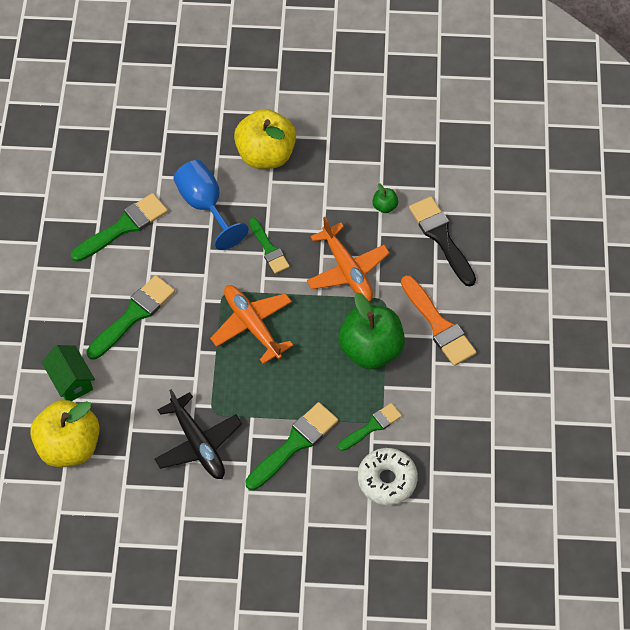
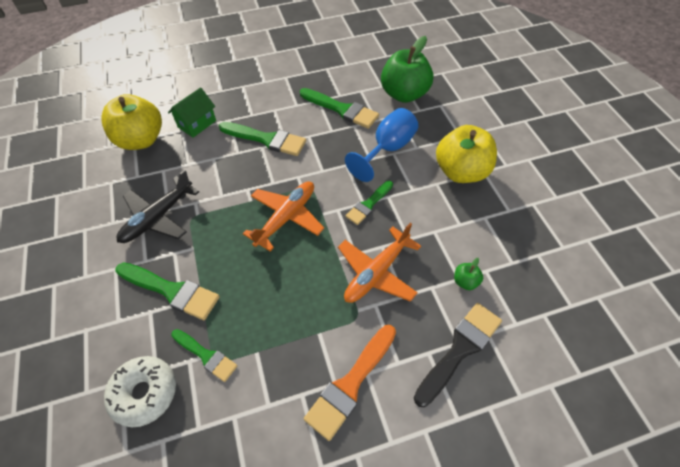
camera: 70 degrees right, 5 degrees down
green apple [339,292,405,369] -> green apple moved to [381,36,433,103]

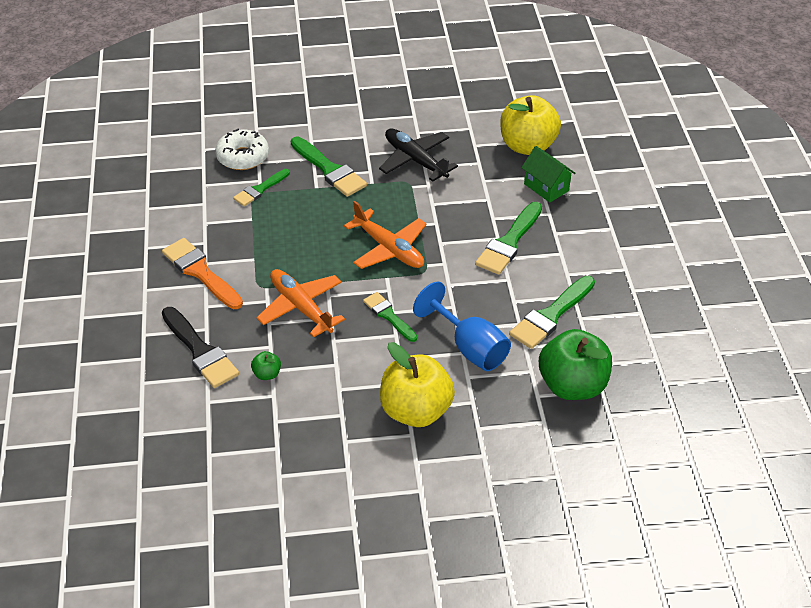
camera: 100 degrees right, 10 degrees down
green brush [116,262,220,320] -> green brush turned 75 degrees counterclockwise [291,137,367,197]

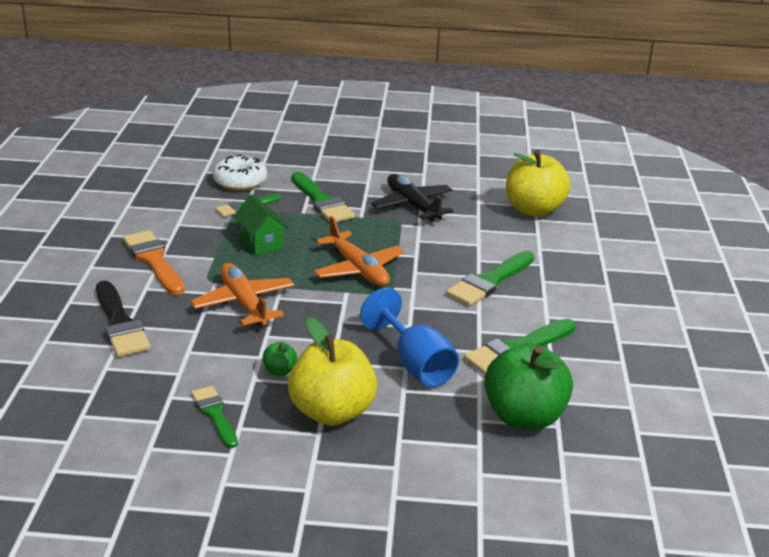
camera: 10 degrees right, 15 degrees down
green apple [251,351,281,380] -> green apple moved to [263,342,297,375]
green brush [363,292,417,342] -> green brush moved to [191,386,238,448]
green house [521,146,576,203] -> green house moved to [234,194,288,256]

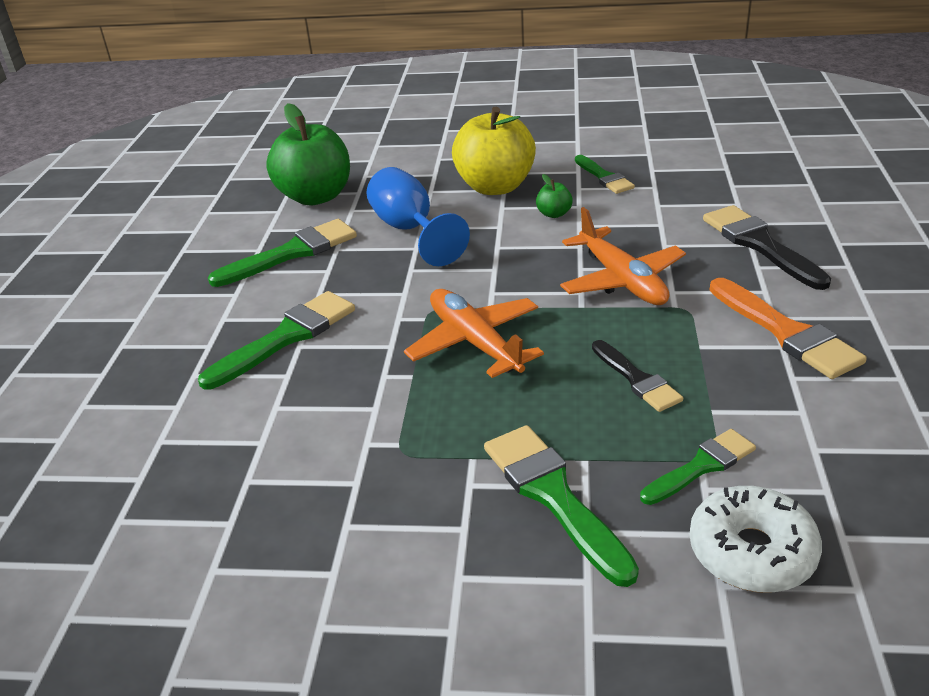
camera: 175 degrees left, 5 degrees up
green house [234,194,288,256] -> black brush [592,340,683,412]
black plane [371,174,454,221] -> none
yellow apple [506,150,571,217] -> none

